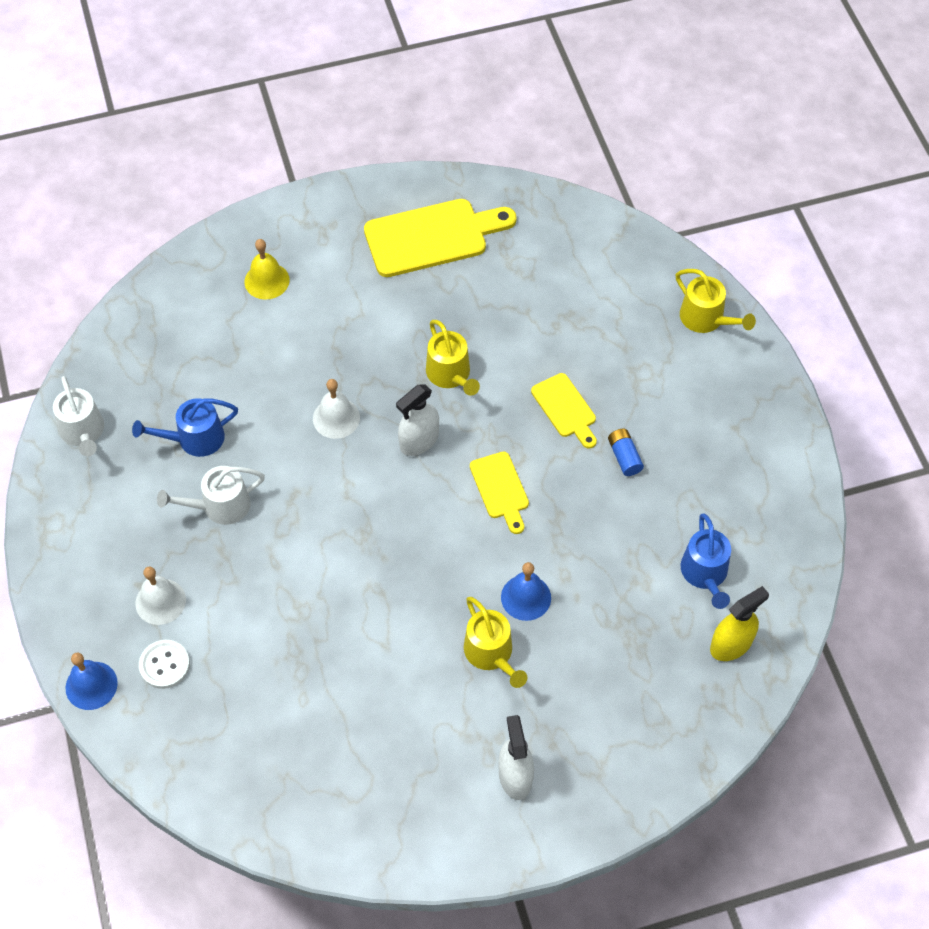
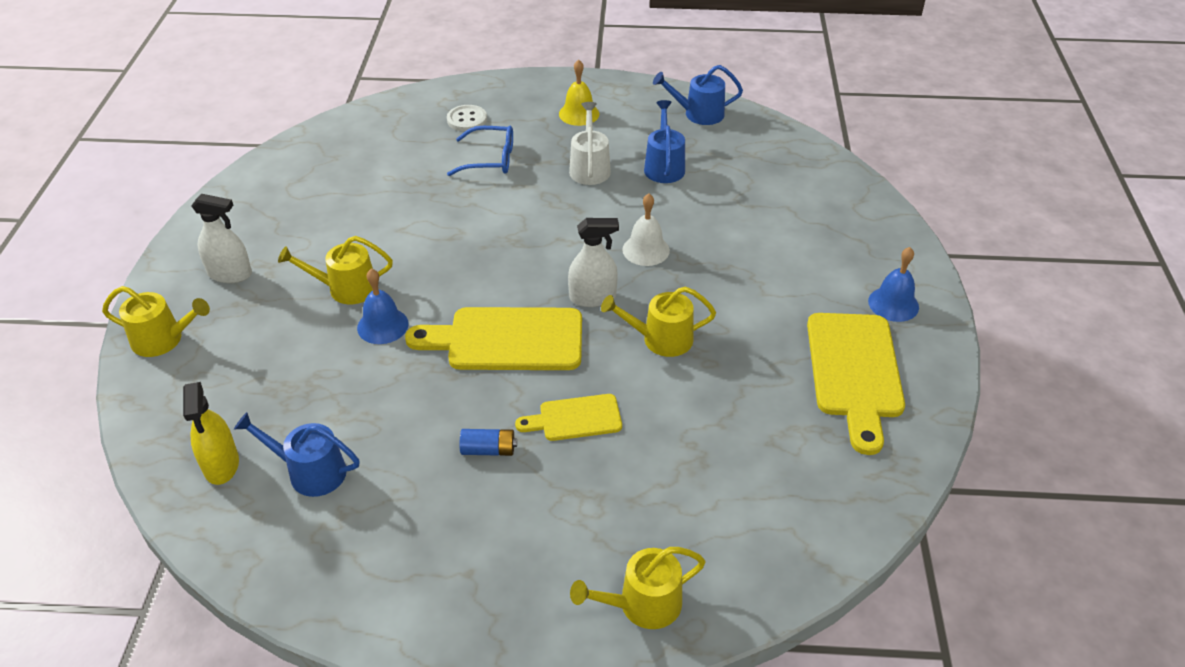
camera: 110 degrees right, 15 degrees down
white watering can [53,376,104,456] -> blue watering can [653,65,743,125]
blue bell [65,653,118,710] -> blue bell moved to [868,247,919,322]
white bell [136,566,186,625] -> none
yellow bell [245,239,290,300] -> yellow bell moved to [559,59,599,126]
white spray bottle [396,384,439,456] -> white spray bottle turned 105 degrees clockwise [568,218,619,307]
yellow cutting board [470,451,529,534] -> yellow cutting board [405,307,582,370], size x1.81
none -> yellow watering can [102,286,210,357]
none -> blue glasses [447,126,513,176]

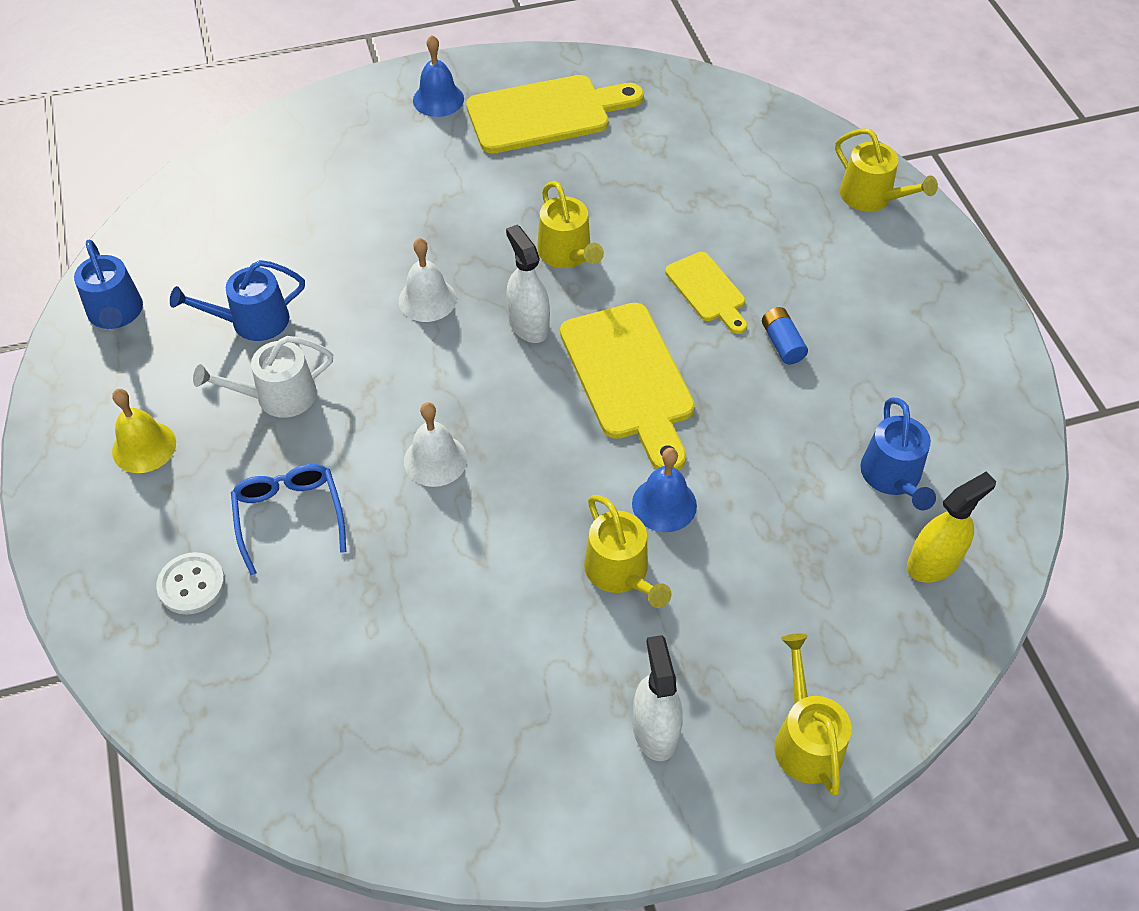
camera: 110 degrees left, 10 degrees up
none -> white bell [404,402,467,487]

